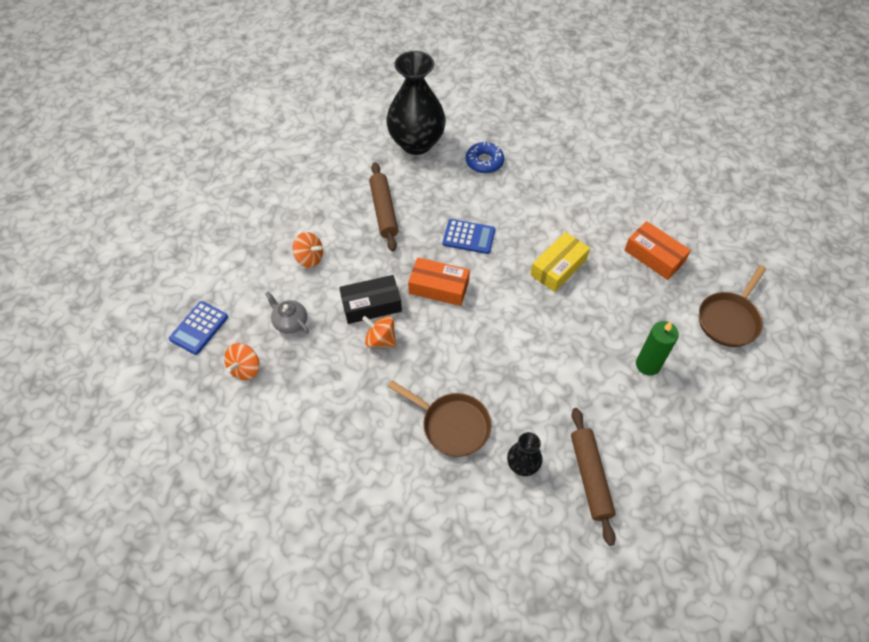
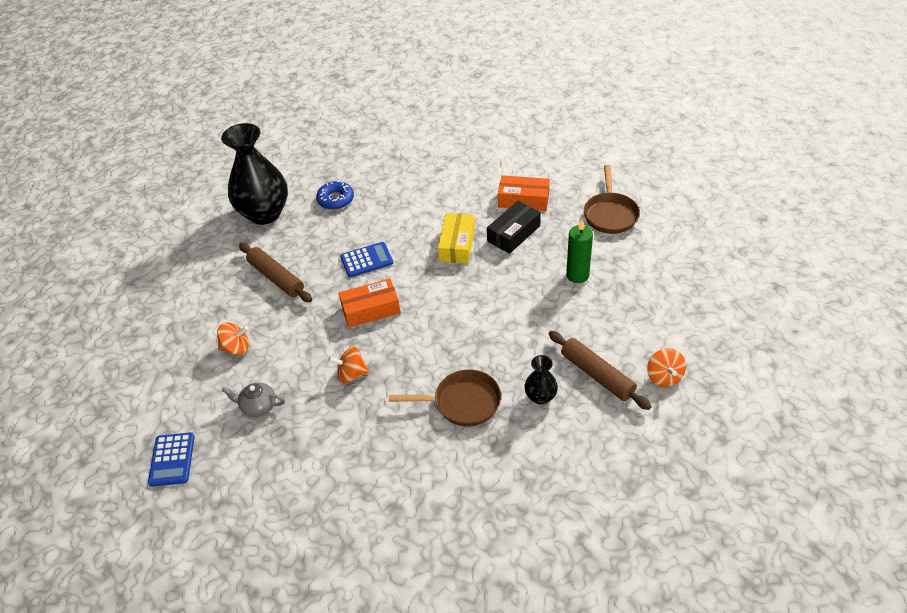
camera: 30 degrees left, 10 degrees down
orange spinning top [224,343,259,380] -> orange spinning top moved to [647,348,686,387]
black box [339,275,402,324] -> black box moved to [487,201,541,254]

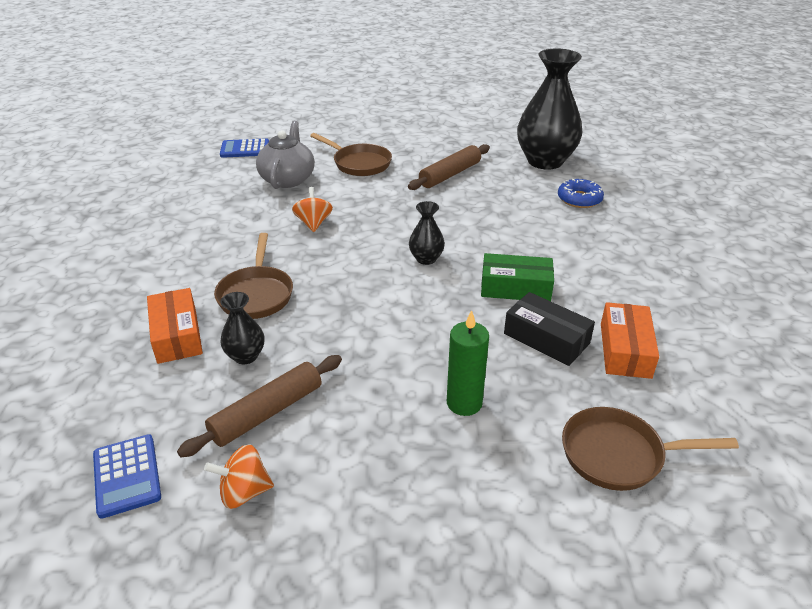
camera: 85 degrees right, 10 degrees down
orange spinning top [217,322,249,355] -> brown pan [310,133,392,176]
grey teapot [222,382,285,417] -> grey teapot [256,121,315,189], size x1.67
orange box [339,279,401,328] -> orange box moved to [147,288,203,364]
blue calculator [340,242,393,277] -> blue calculator moved to [93,434,161,519]
yellow box [438,213,475,264] -> green box [481,253,554,301]
none -> black vase [409,201,445,265]

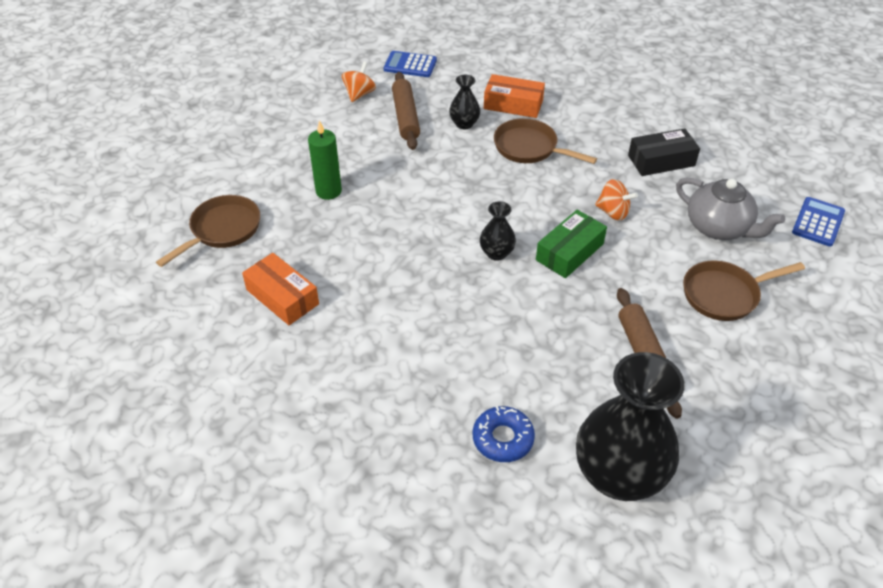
camera: 125 degrees right, 10 degrees up
green box [481,253,554,301] -> green box moved to [536,210,607,278]
black box [504,292,595,366] -> black box moved to [628,128,700,176]

